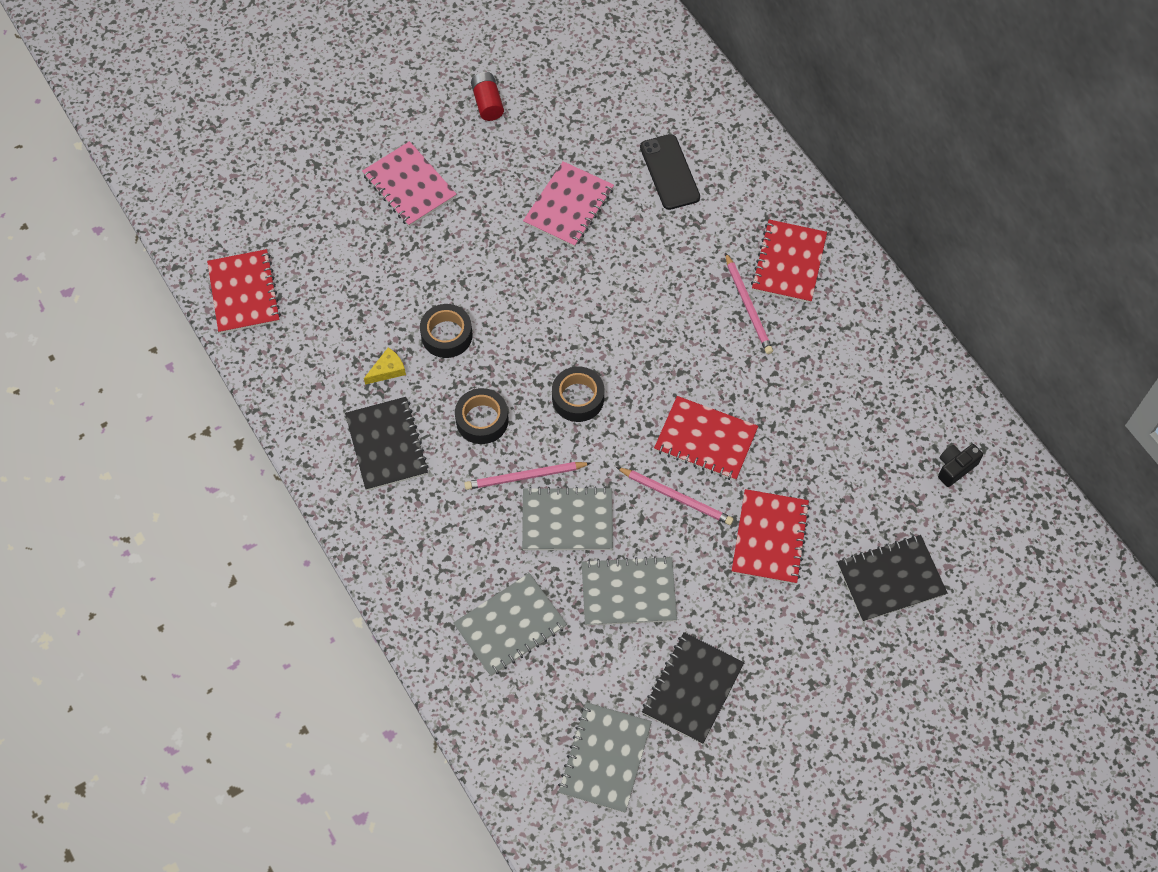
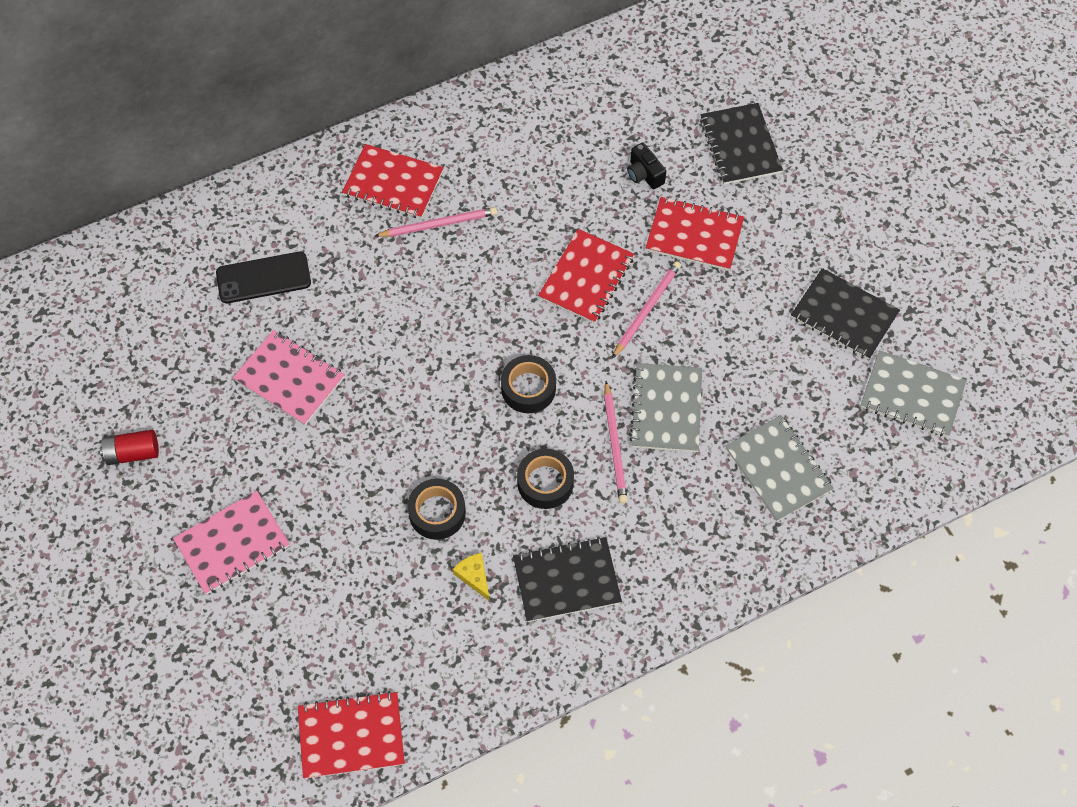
camera: 85 degrees left, 0 degrees up
grey notebook [581,556,677,626] -> none
black camera [938,444,983,487] -> black camera moved to [627,143,666,189]

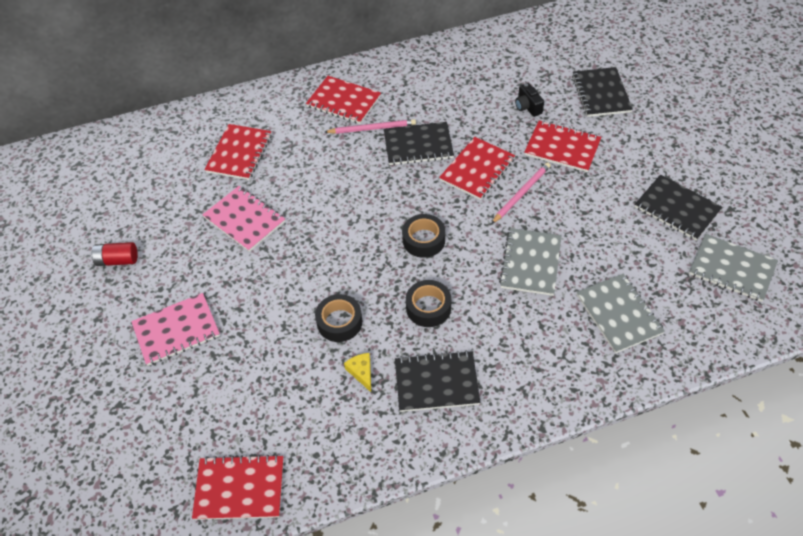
camera: 10 degrees right, 10 degrees down
black phone [216,252,311,303] -> red notebook [204,124,272,180]
pink pencil [604,381,628,503] -> none
none -> black notebook [384,122,454,165]

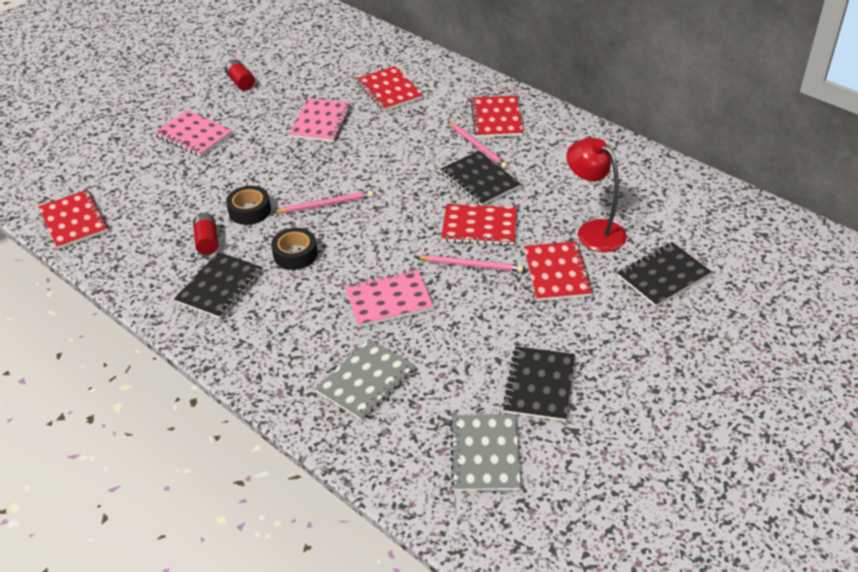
camera: 60 degrees right, 10 degrees down
red notebook [204,124,272,180] -> red notebook turned 75 degrees clockwise [356,66,423,111]
yellow cheese [344,353,371,392] -> red battery [193,213,219,255]
black notebook [395,350,481,412] -> black notebook turned 60 degrees clockwise [174,252,263,319]
black tape [402,214,445,258] -> none
grey notebook [499,228,562,296] -> pink notebook [345,269,434,327]
black camera [515,83,544,117] -> red lamp [567,138,627,252]
none -> pink pencil [274,191,373,213]

